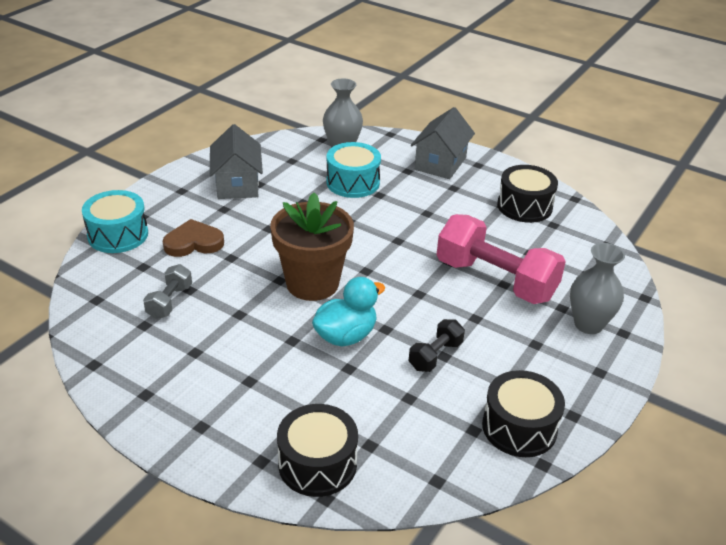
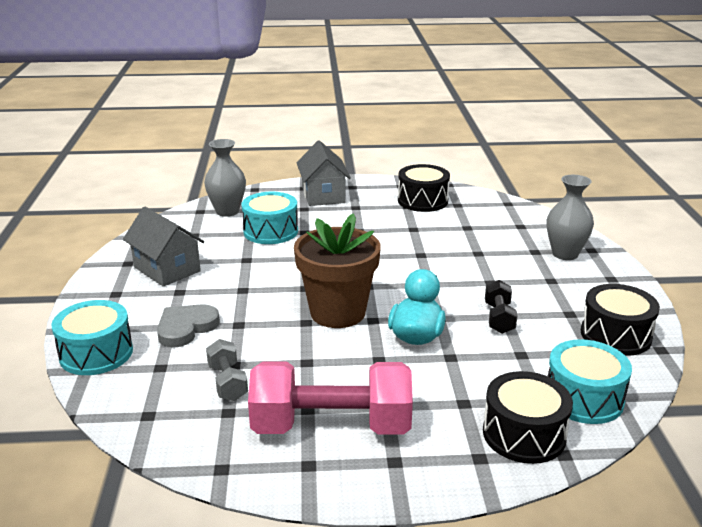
camera: 35 degrees left, 10 degrees down
brown heart [163,219,224,257] -> grey heart [157,304,220,348]
pink dumbbell [437,214,566,304] -> pink dumbbell moved to [248,362,413,434]
none -> turquoise drum [548,339,632,424]

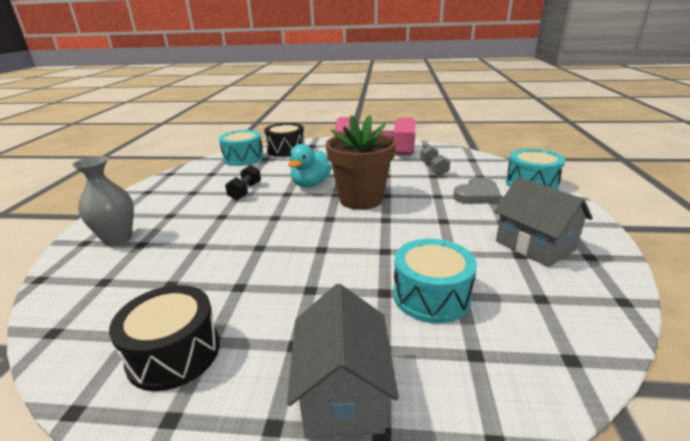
camera: 170 degrees left, 0 degrees up
grey vase [204,139,246,217] -> none
black drum [581,284,660,356] -> none

